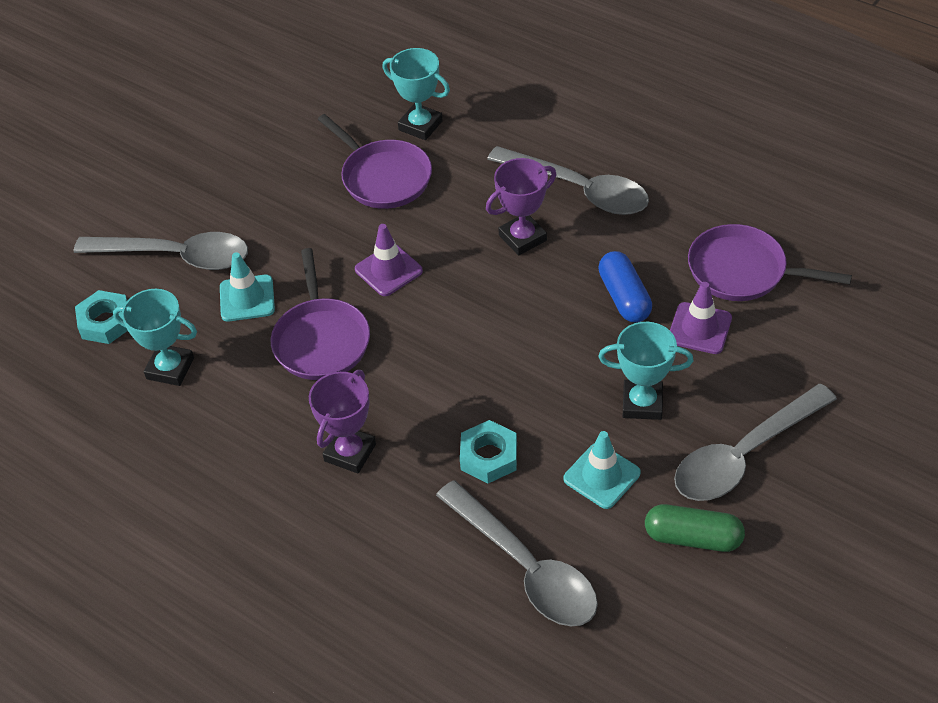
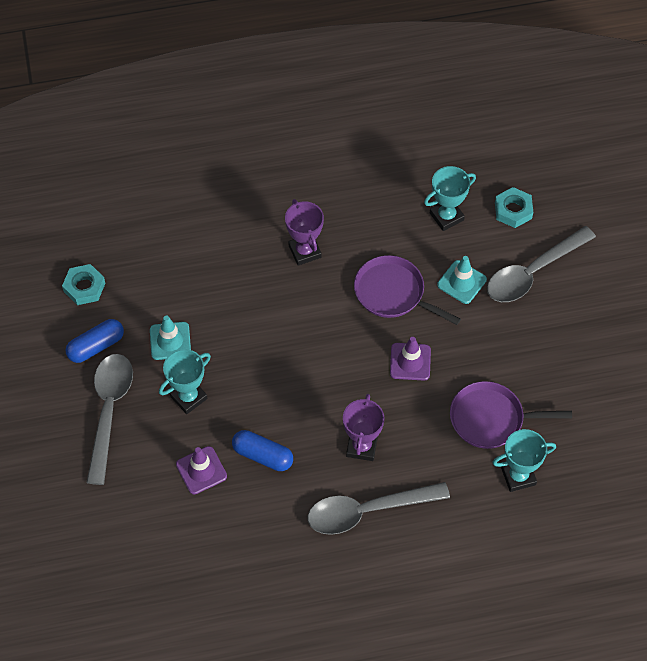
camera: 130 degrees right, 10 degrees up
grey spoon [436,480,598,626] -> none
turquoise nut [460,420,517,483] -> turquoise nut moved to [62,264,105,305]
green capsule [645,504,745,552] -> blue capsule [65,319,124,363]
purple pan [688,224,852,301] -> none

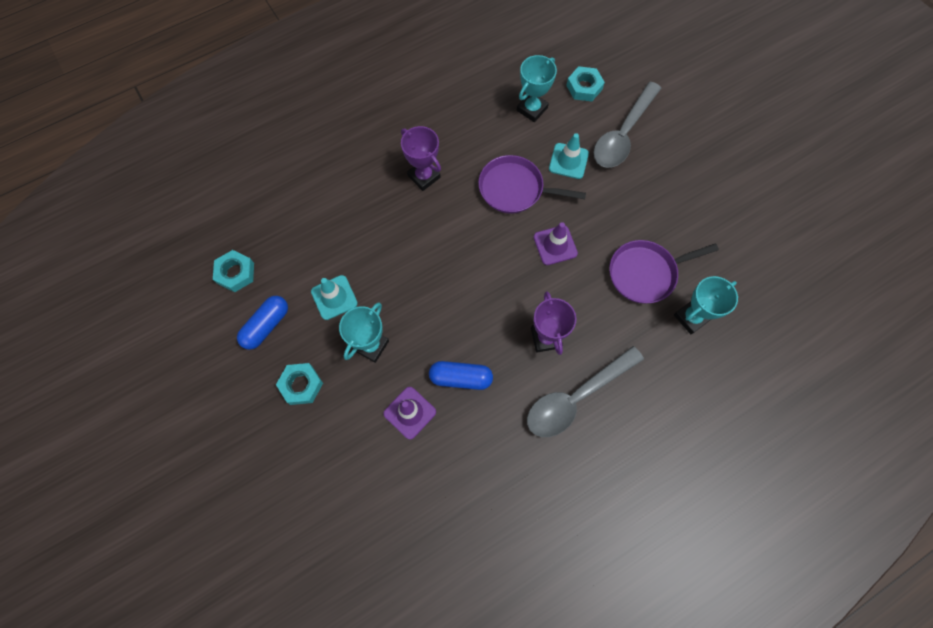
camera: 20 degrees left, 10 degrees up
grey spoon [86,354,133,485] -> turquoise nut [276,363,323,405]

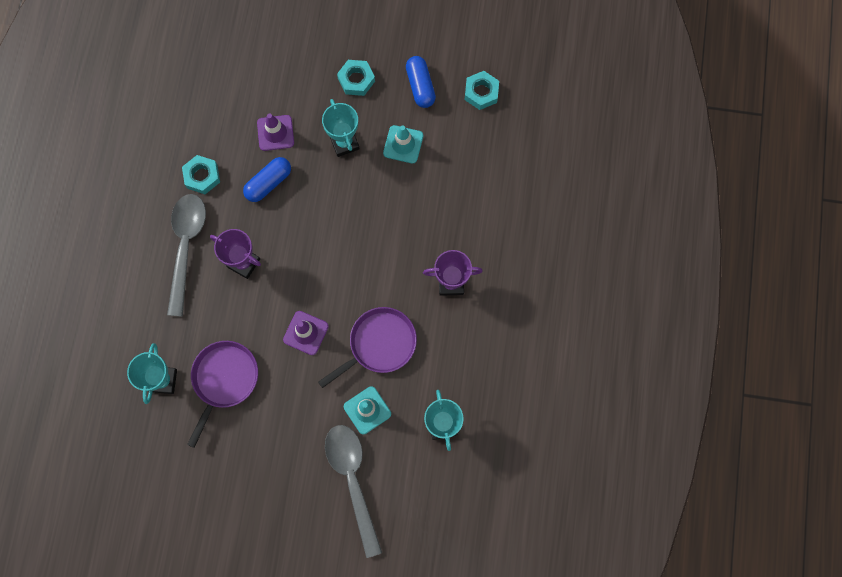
camera: 130 degrees right, 5 degrees up
turquoise nut [566,66,605,102] -> turquoise nut moved to [182,155,220,194]

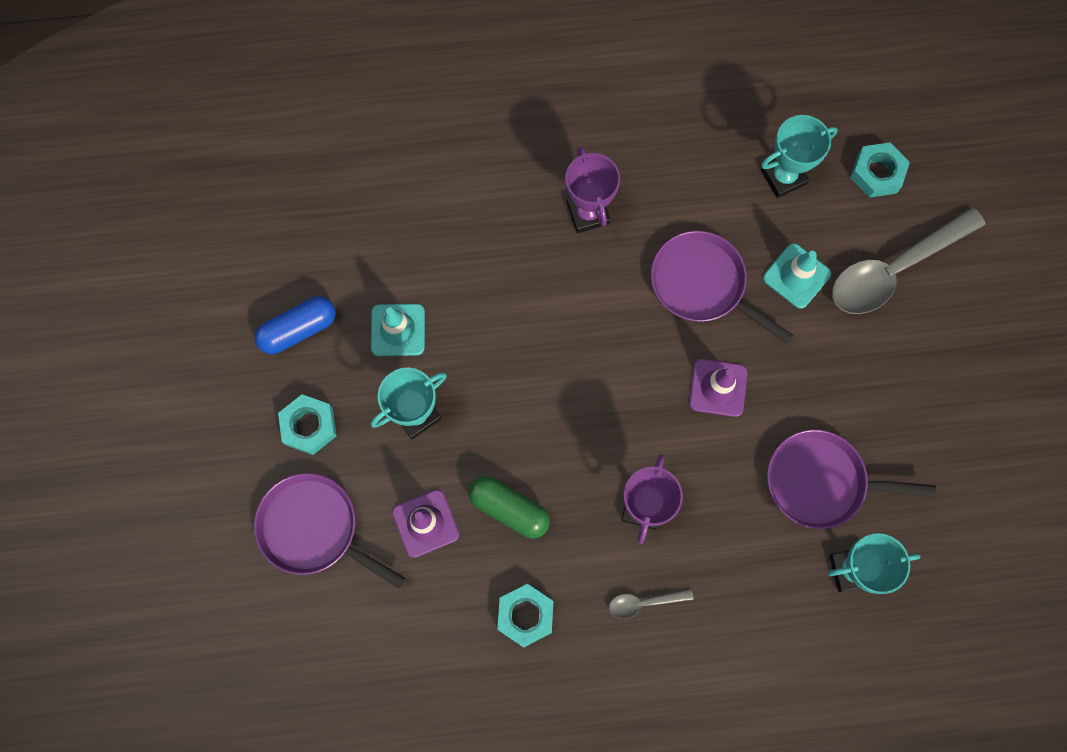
camera: 105 degrees left, 0 degrees up
grey spoon [167,194,206,317] -> grey spoon [609,589,694,619], size x0.44
blue capsule [243,157,291,202] -> green capsule [469,476,550,539]
turquoise nut [464,71,499,110] -> turquoise nut moved to [850,142,910,198]
none -> purple pan [254,473,406,589]

